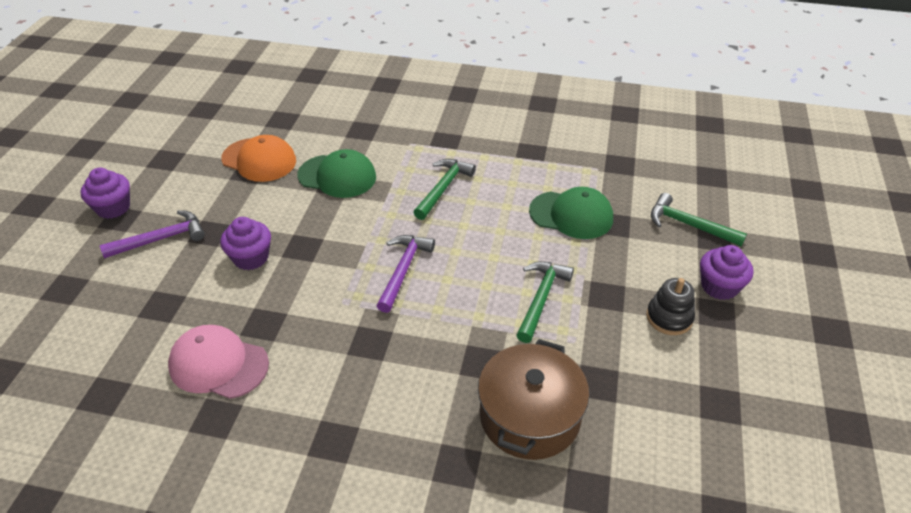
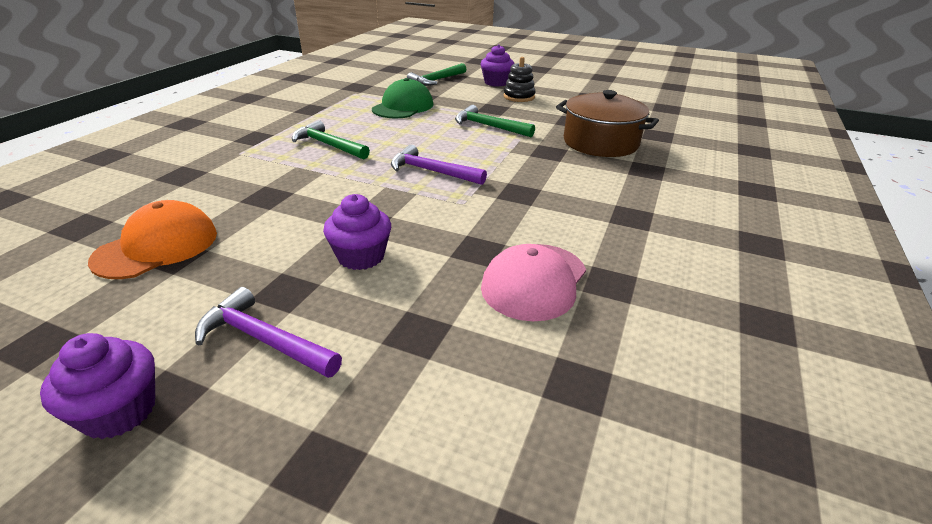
camera: 80 degrees left, 10 degrees down
purple hammer [100,210,205,258] -> purple hammer turned 45 degrees counterclockwise [195,287,342,378]
green cap [297,149,376,198] -> none

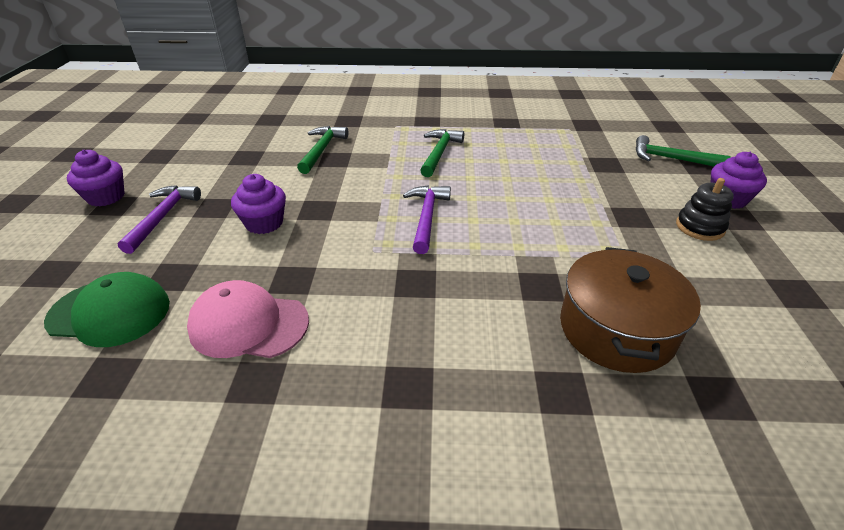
camera: 70 degrees right, 5 degrees up
orange cap [88,200,217,279] -> none
green cap [372,78,433,118] -> green cap moved to [44,272,170,347]
green hammer [455,105,535,137] -> green hammer moved to [297,126,349,174]

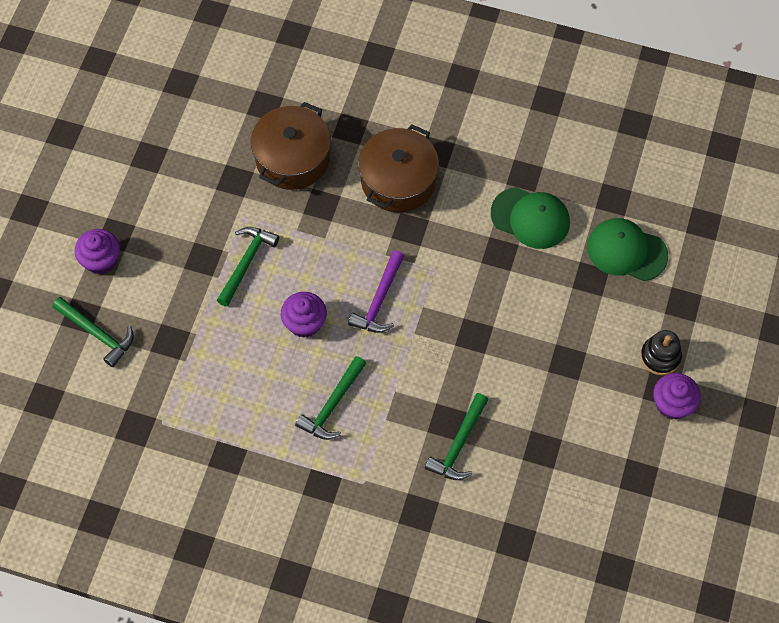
camera: 165 degrees left, 25 degrees up
purple hammer [118,185,201,254] -> none
pink cap [187,280,309,358] -> green cap [491,187,570,249]
purple cupcake [231,174,286,234] -> purple cupcake moved to [281,292,327,338]
black stacking toy [676,178,734,241] -> black stacking toy moved to [640,330,682,375]
none -> green hammer [217,227,279,307]
none -> brown pot [358,124,439,213]

